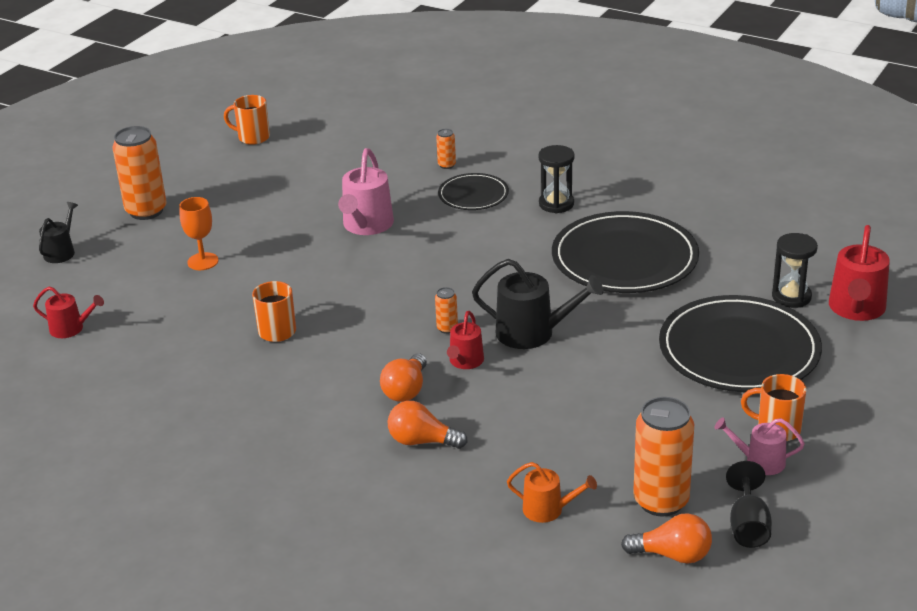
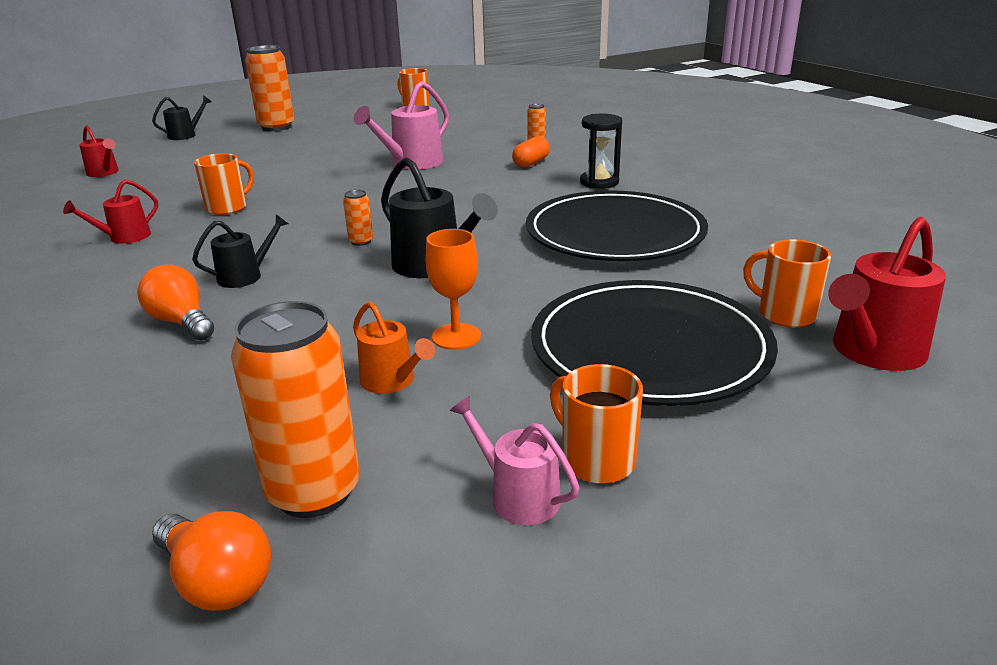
camera: 30 degrees right, 5 degrees down
orange goblet [179,197,218,270] -> orange goblet moved to [425,229,481,350]
orange light bulb [380,353,427,402] -> black watering can [192,214,288,288]
black plate [438,173,509,210] -> orange capsule [512,136,550,168]
red watering can [447,311,484,369] -> red watering can moved to [63,179,158,244]
orange watering can [507,462,597,523] -> orange watering can moved to [353,301,435,394]
black goblet [726,461,772,548] -> none
black hourglass [772,233,818,308] -> orange mug [743,239,831,327]

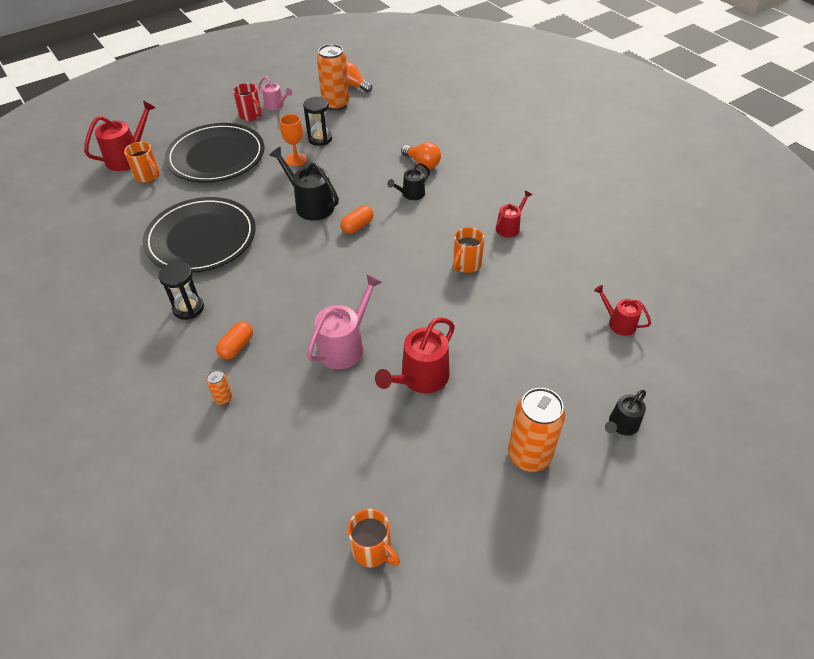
camera: 175 degrees right, 20 degrees up
orange can [343,190,373,246] -> orange capsule [340,205,373,234]
orange watering can [353,301,435,394] -> black hourglass [303,97,332,146]
orange mug [550,364,643,484] -> red mug [233,83,262,121]
none -> red watering can [375,317,455,394]

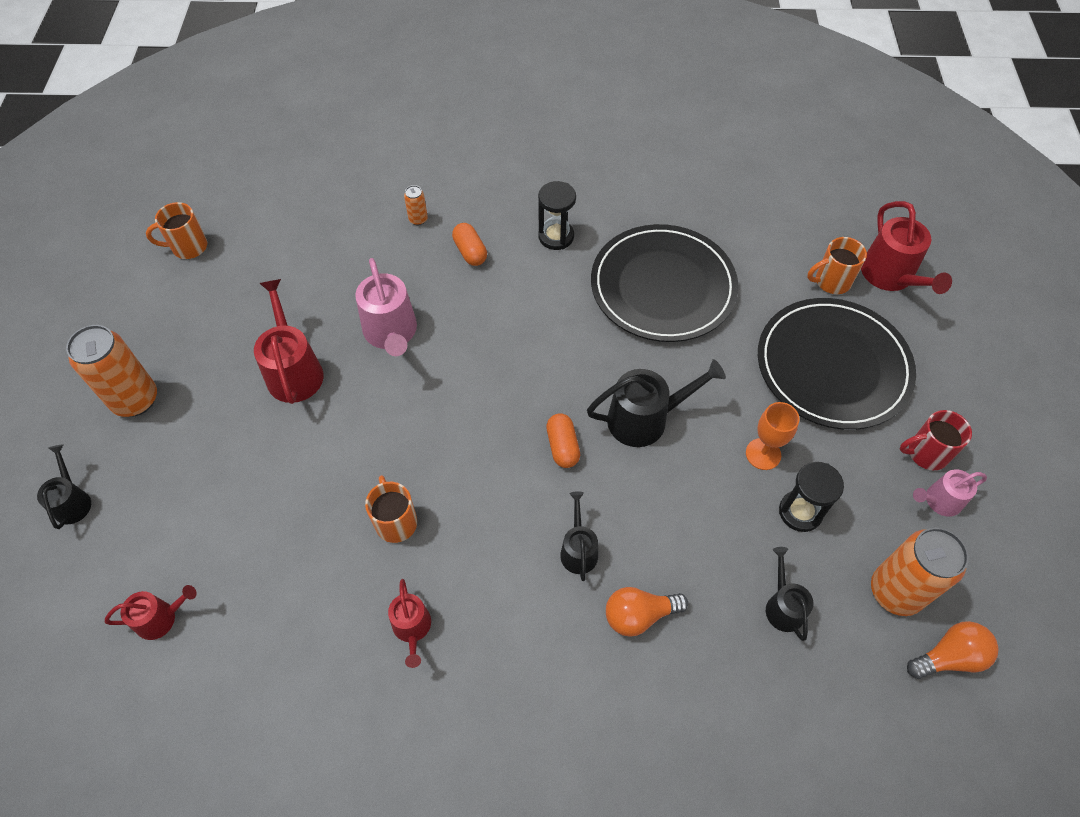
camera: 125 degrees right, 10 degrees up
none -> black watering can [766,547,813,641]

